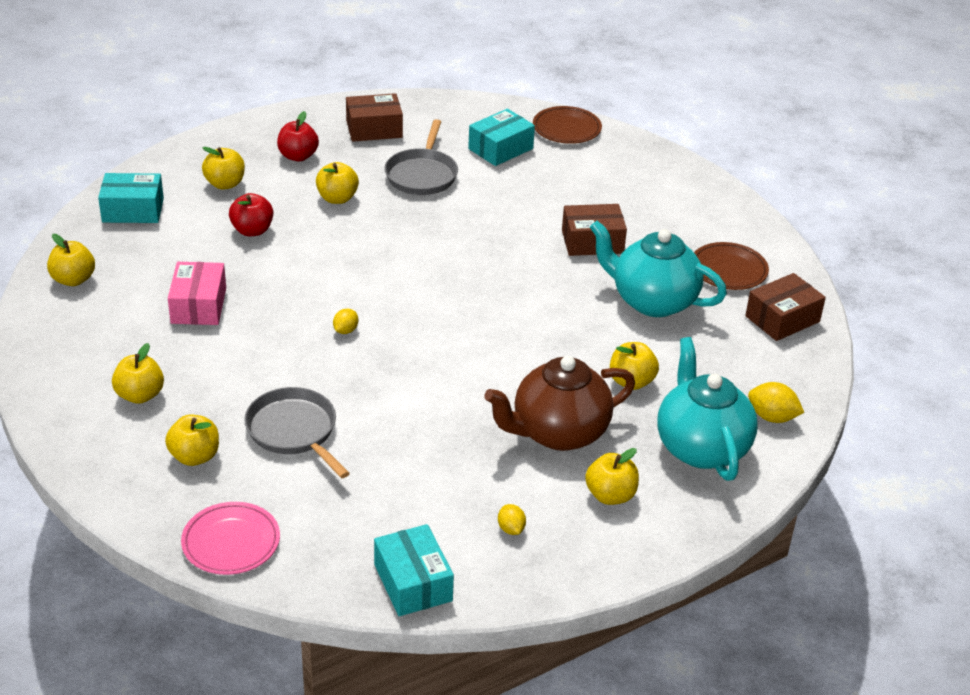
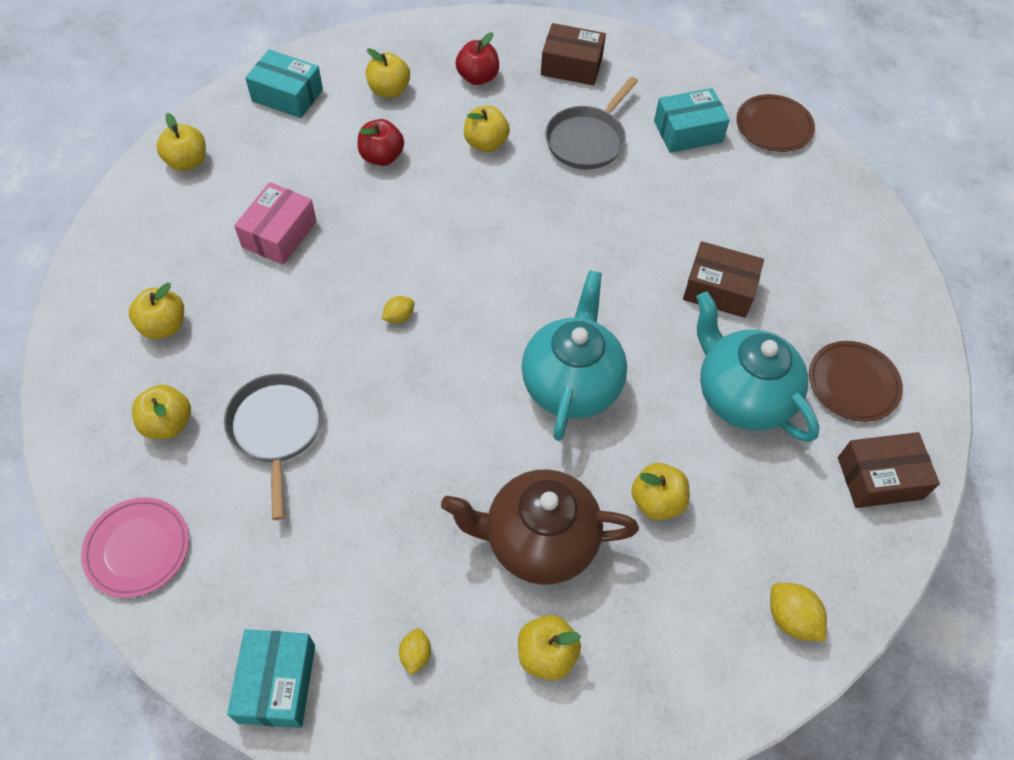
camera: 25 degrees right, 20 degrees up
turquoise teapot [657,337,758,481] -> turquoise teapot moved to [522,270,627,441]

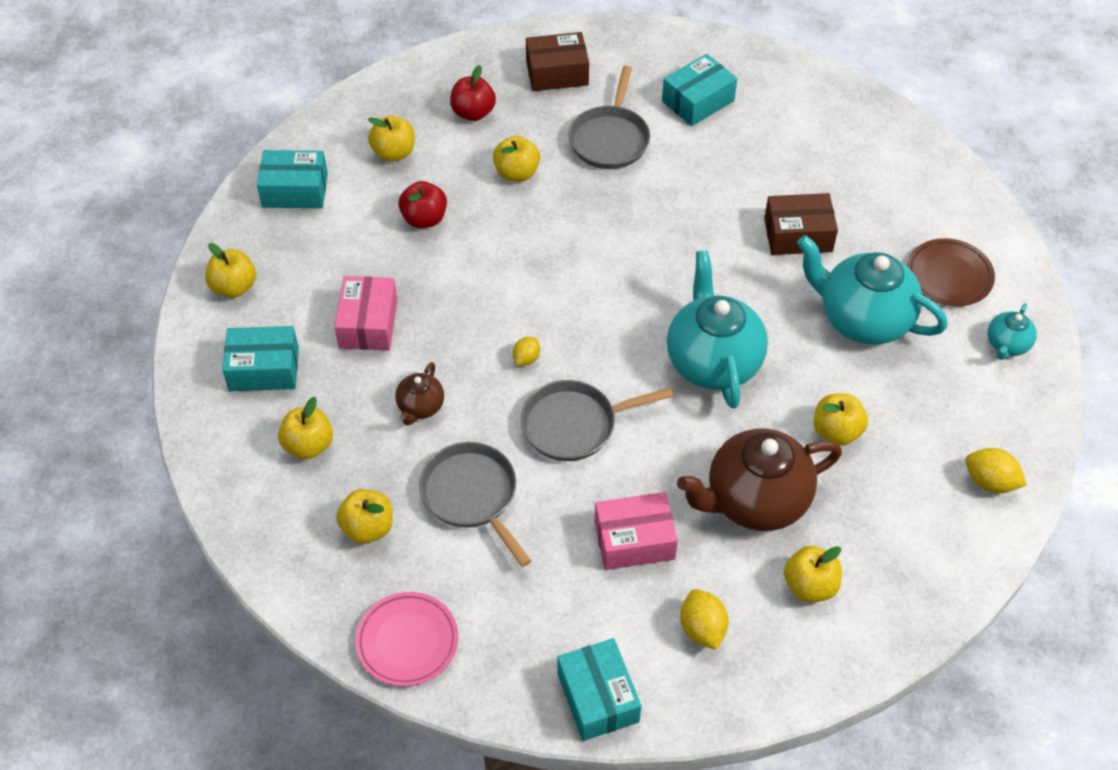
camera: 20 degrees left, 5 degrees down
yellow lemon [399,628,431,675] -> yellow lemon [680,589,728,650], size x1.57
brown plate [736,94,815,152] -> none
brown box [838,432,940,508] -> turquoise teapot [988,303,1037,360]
none -> turquoise box [222,326,299,391]
none -> brown teapot [395,362,444,425]
none -> grey pan [521,380,673,461]
none -> pink box [595,492,678,570]

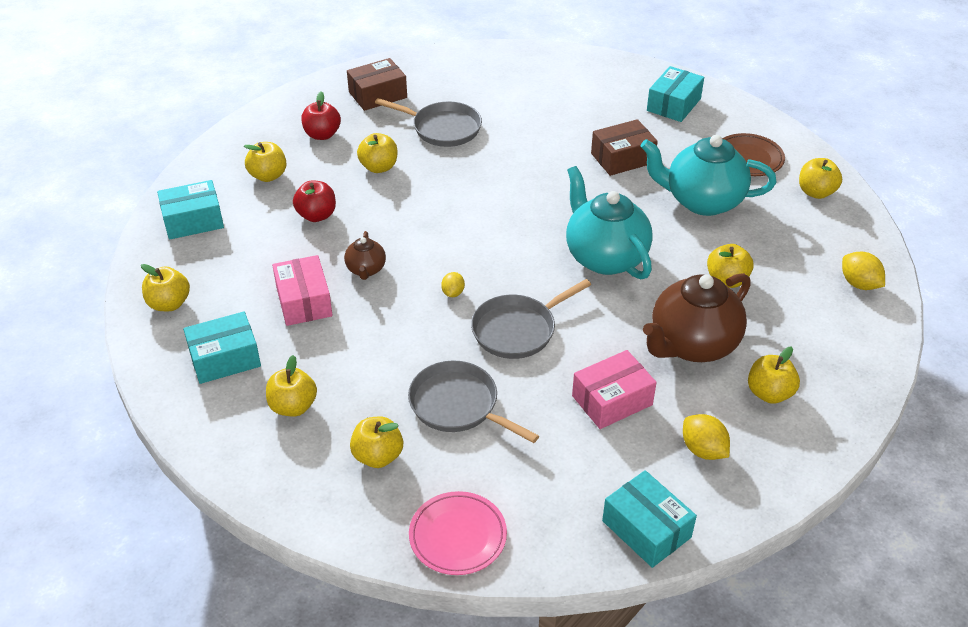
camera: 20 degrees left, 10 degrees down
brown teapot [395,362,444,425] -> brown teapot moved to [344,231,386,280]
grey pan [568,66,650,169] -> grey pan turned 60 degrees counterclockwise [375,98,482,147]
turquoise box [662,54,737,126] -> turquoise box moved to [647,66,704,122]
yellow lemon [966,448,1027,493] -> yellow lemon turned 45 degrees clockwise [842,252,885,290]
turquoise teapot [988,303,1037,360] -> yellow apple [799,158,842,199]

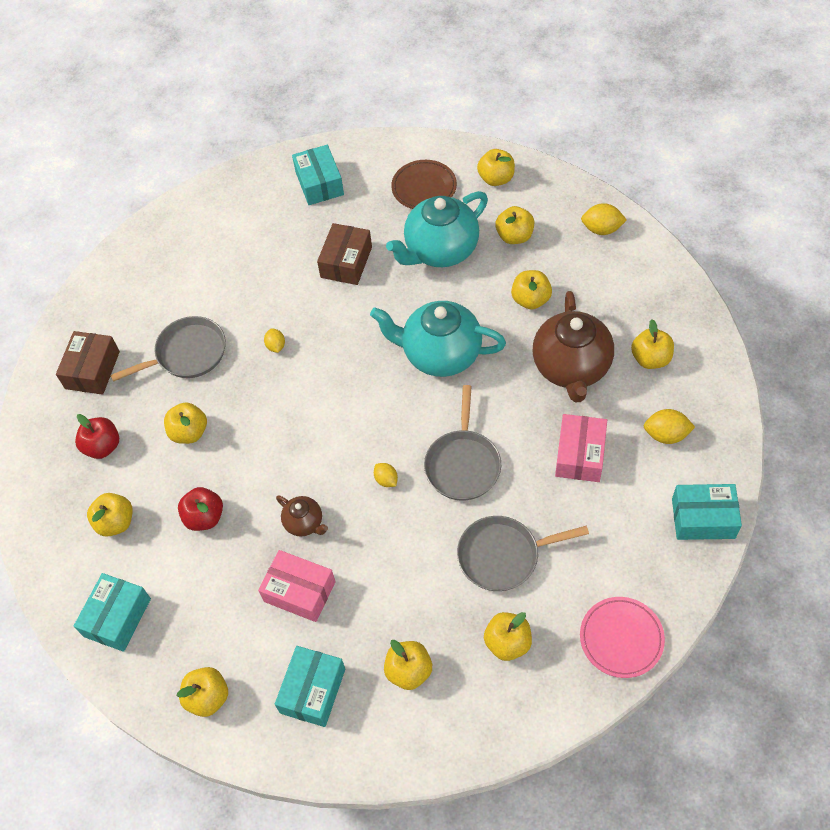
camera: 45 degrees left, 15 degrees up
none -> yellow lemon [264,329,285,353]
none -> yellow apple [495,206,534,244]

